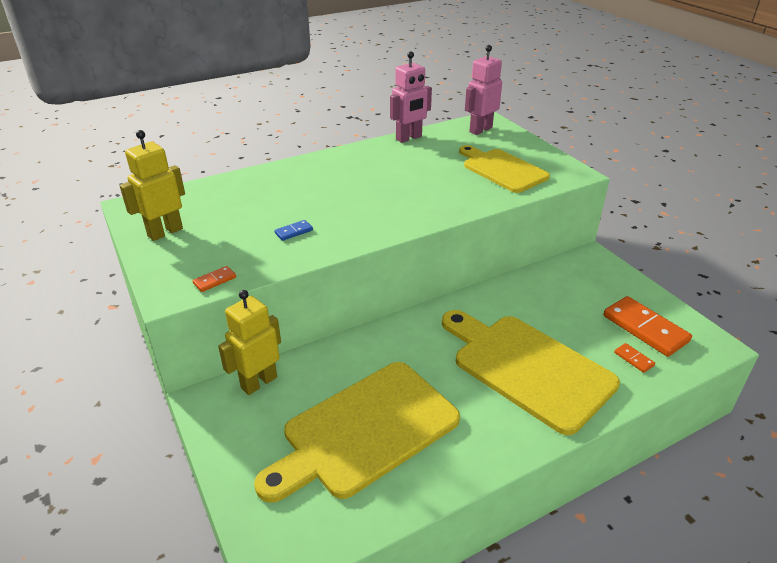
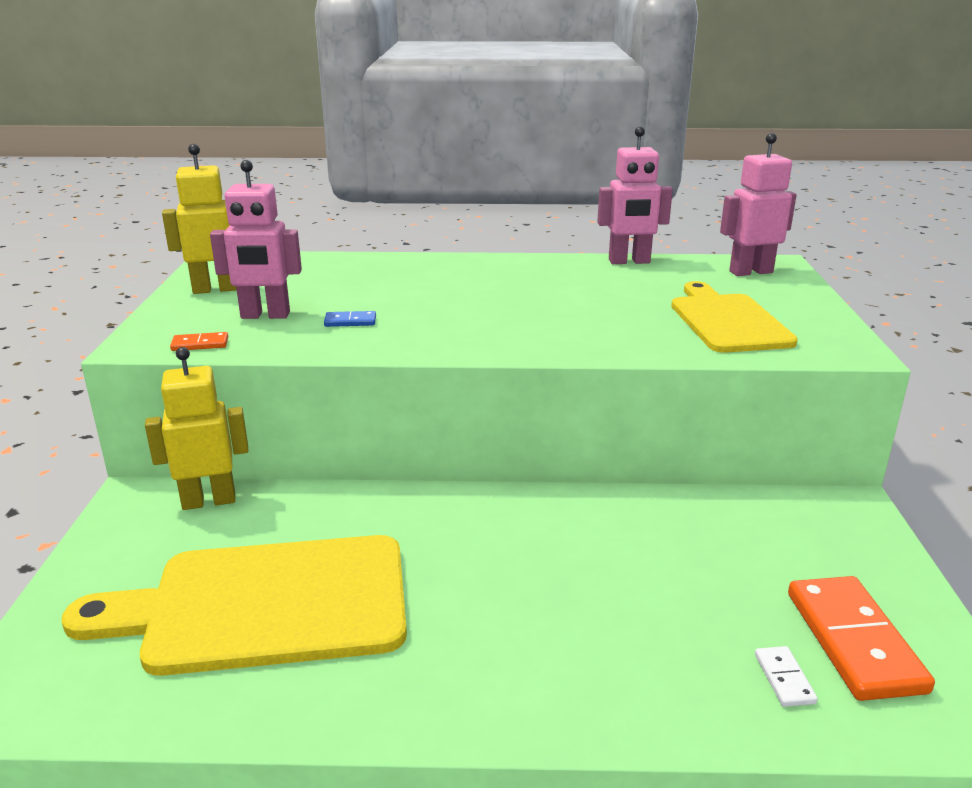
camera: 30 degrees right, 10 degrees down
yellow cutting board [442,310,620,435] -> none
orange domino [614,343,655,373] -> white domino [755,646,818,707]
none -> pink robot [210,160,302,319]

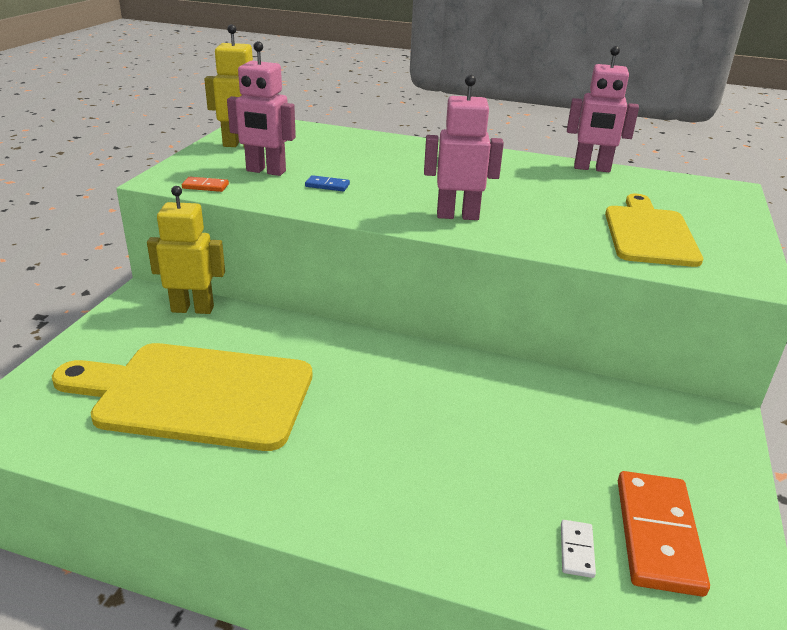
camera: 15 degrees right, 5 degrees up
pink robot [720,133,797,276] -> pink robot moved to [424,75,504,220]

